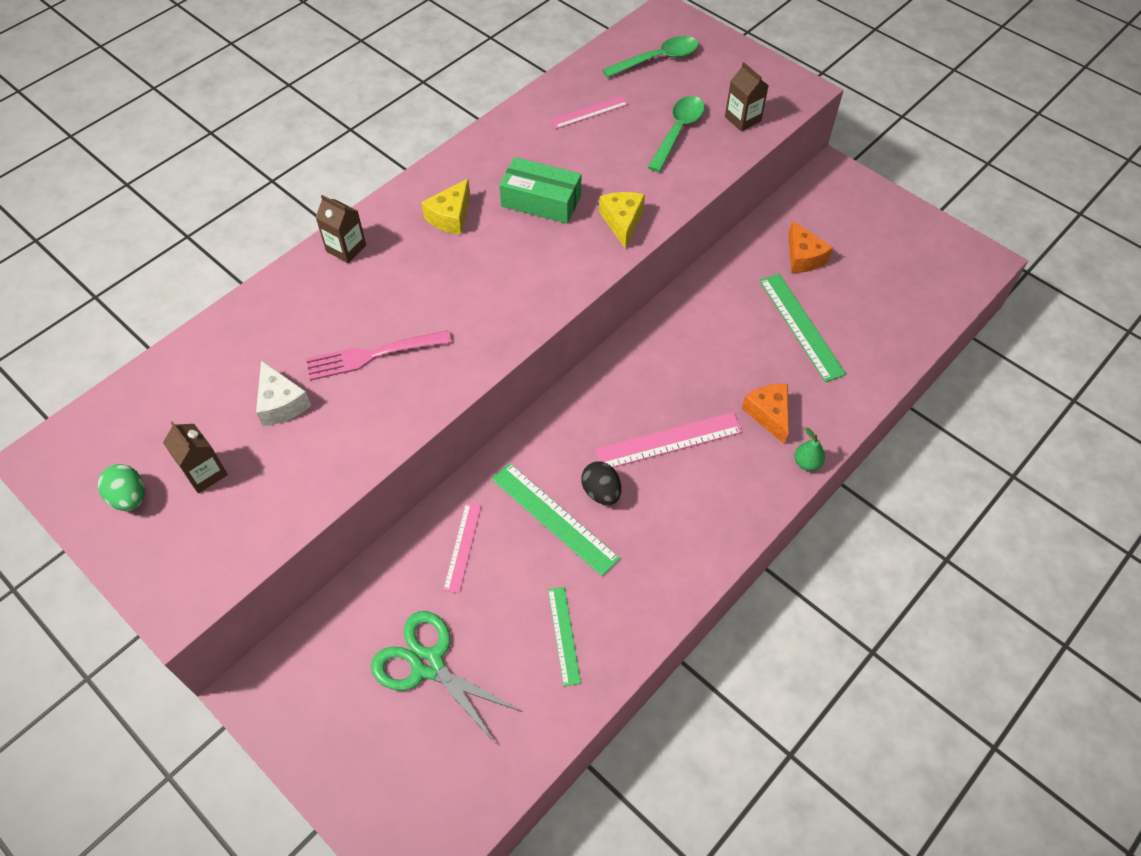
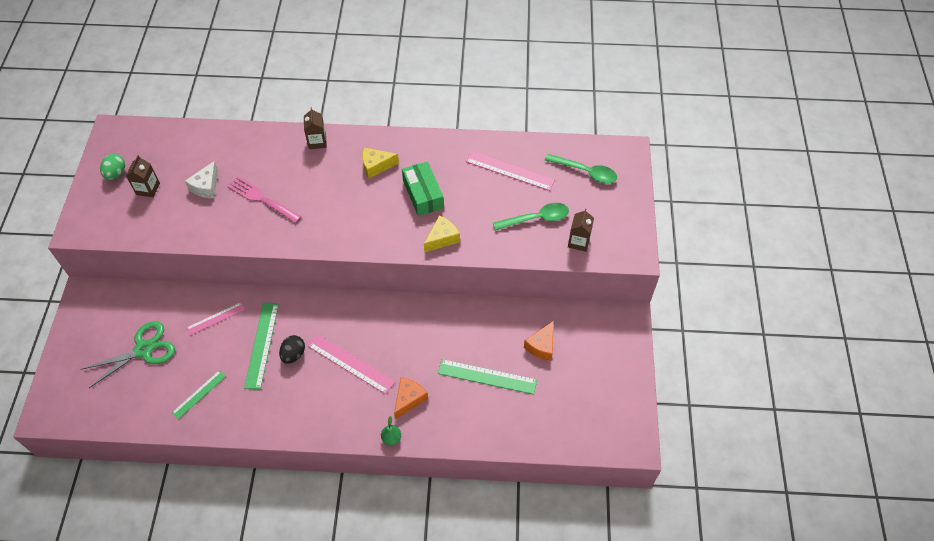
camera: 50 degrees right, 0 degrees up
green scissors [371,611,523,745] -> green scissors turned 60 degrees clockwise [81,321,175,388]
pink ruler [550,96,628,129] -> pink ruler [465,151,555,191], size x1.62
green ruler [759,274,846,382] -> green ruler turned 75 degrees clockwise [438,359,537,395]

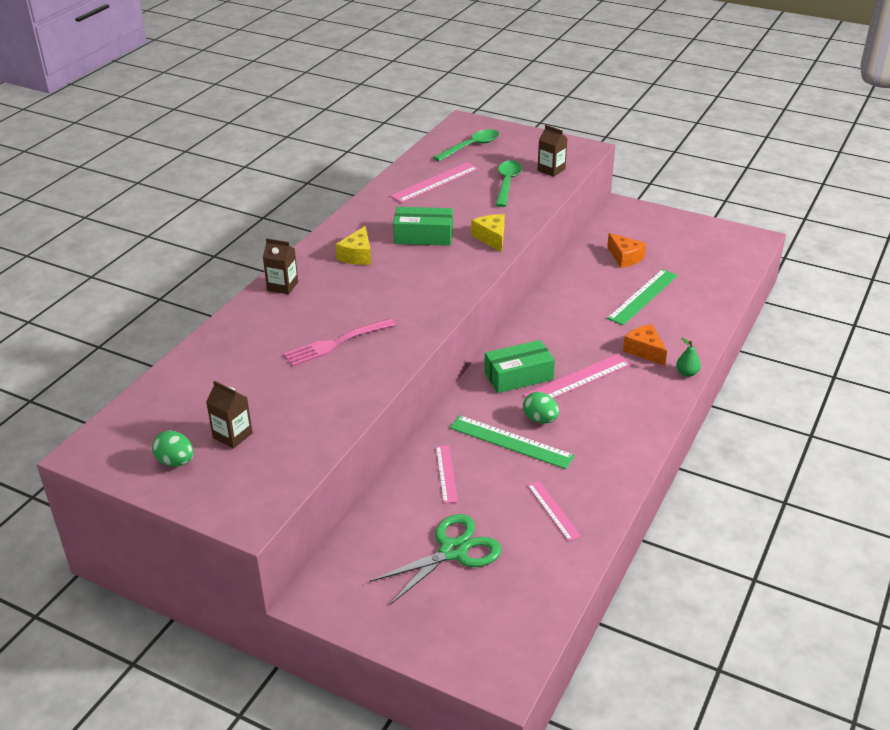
camera: 65 degrees left, 20 degrees down
green scissors [81,321,175,388] -> green scissors turned 60 degrees clockwise [370,514,502,605]
green ruler [172,370,226,419] -> pink ruler [527,481,581,541]
white cheese [185,161,218,198] -> none
black egg [279,335,305,364] -> green egg [523,392,559,423]
none -> green box [484,340,555,393]

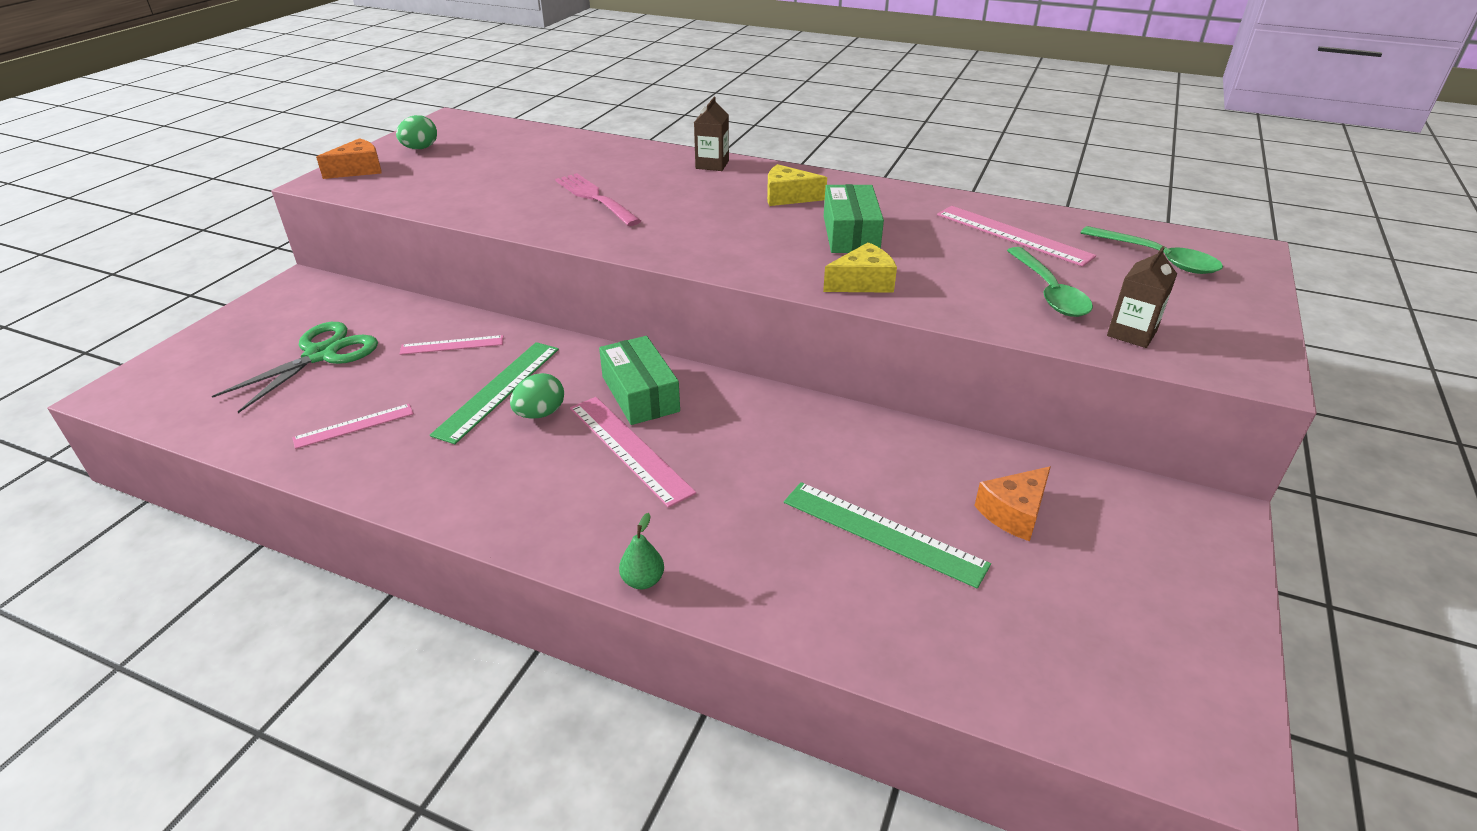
camera: 85 degrees right, 0 degrees up
brown carton [206,381,253,449] -> none
green scissors [370,514,502,605] -> green scissors turned 105 degrees counterclockwise [212,322,378,413]
green spoon [495,160,522,207] -> green spoon turned 75 degrees clockwise [1007,247,1093,317]
orange cheese [623,324,667,366] -> orange cheese moved to [316,138,382,179]

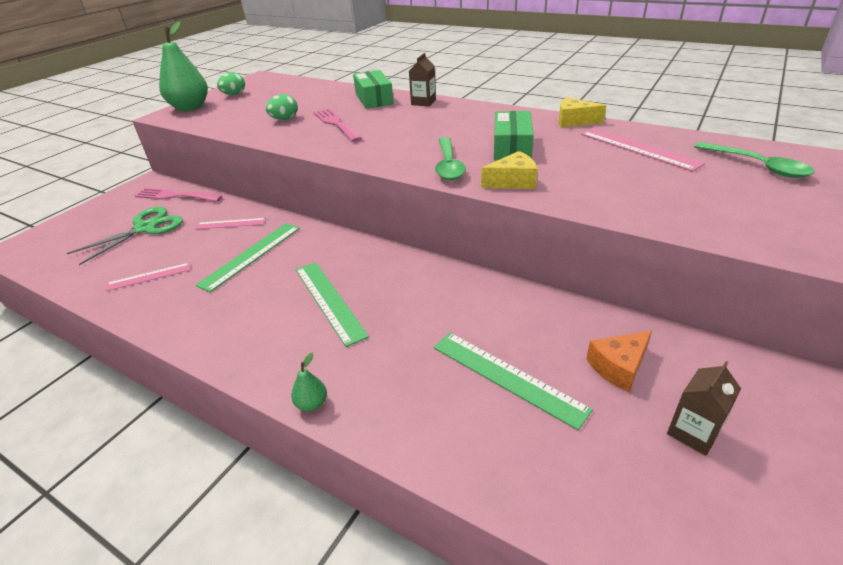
camera: 10 degrees right, 0 degrees up
orange cheese [316,138,382,179] -> green pear [159,22,208,111]
green egg [510,373,564,418] -> green egg moved to [266,94,298,120]
pink ruler [570,397,696,508] -> green ruler [296,262,369,347]
green box [599,336,680,425] -> green box moved to [353,70,394,109]
yellow cheese [767,164,827,206] -> yellow cheese moved to [559,97,607,127]
green spoon [1007,247,1093,317] -> green spoon moved to [435,137,466,180]
brown carton [1107,246,1177,348] -> brown carton moved to [667,361,741,455]
none -> pink fork [135,188,222,202]

